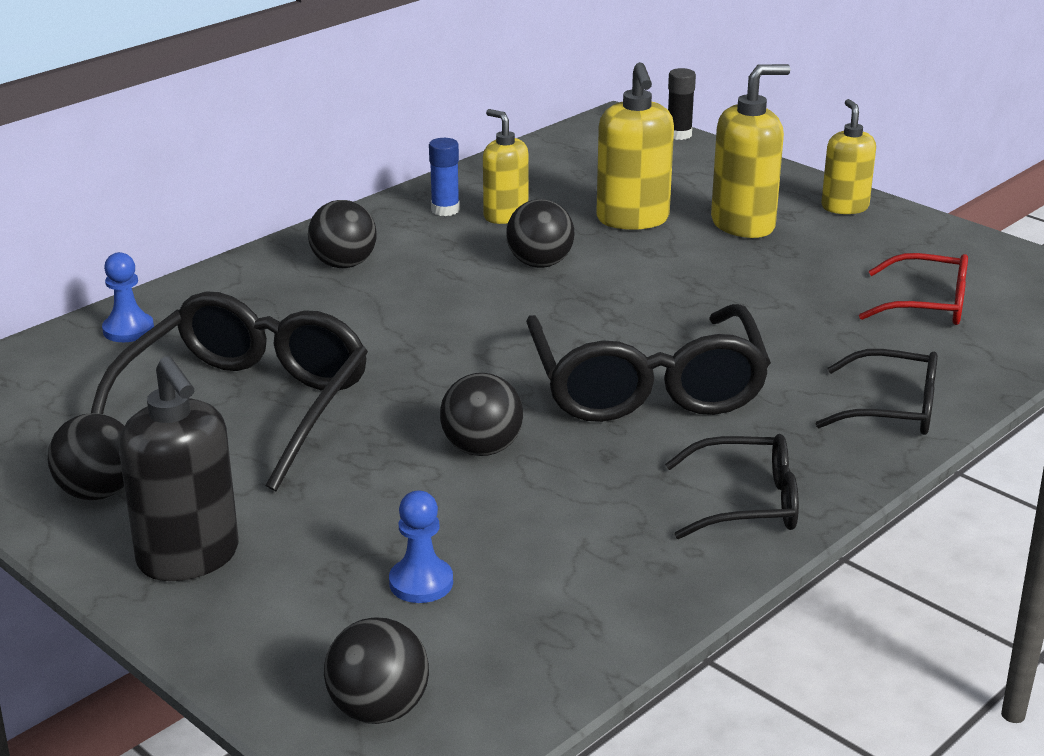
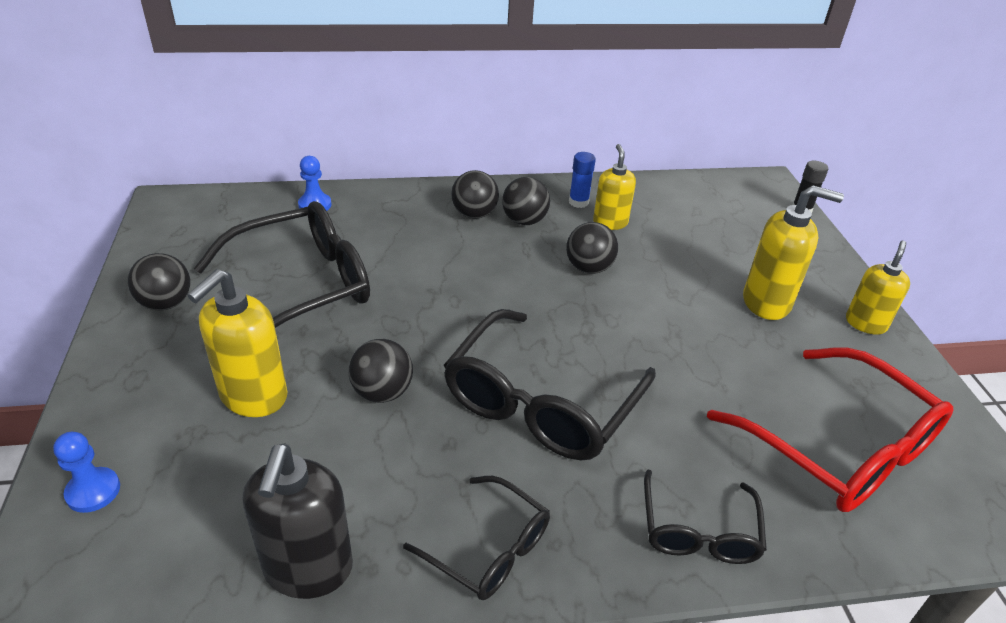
camera: 35 degrees right, 10 degrees up
black soap dispenser [119,356,239,581] -> black soap dispenser moved to [243,443,353,599]
black ball [324,618,429,724] -> black ball moved to [502,177,550,225]
blue pawn [389,491,453,603] -> blue pawn moved to [53,432,120,513]
yellow soap dispenser [596,62,674,230] -> yellow soap dispenser moved to [187,269,287,417]
black glasses [815,349,938,435] -> black glasses turned 45 degrees clockwise [644,470,767,564]
red glasses [859,253,968,325] -> red glasses [707,348,954,512], size x1.81

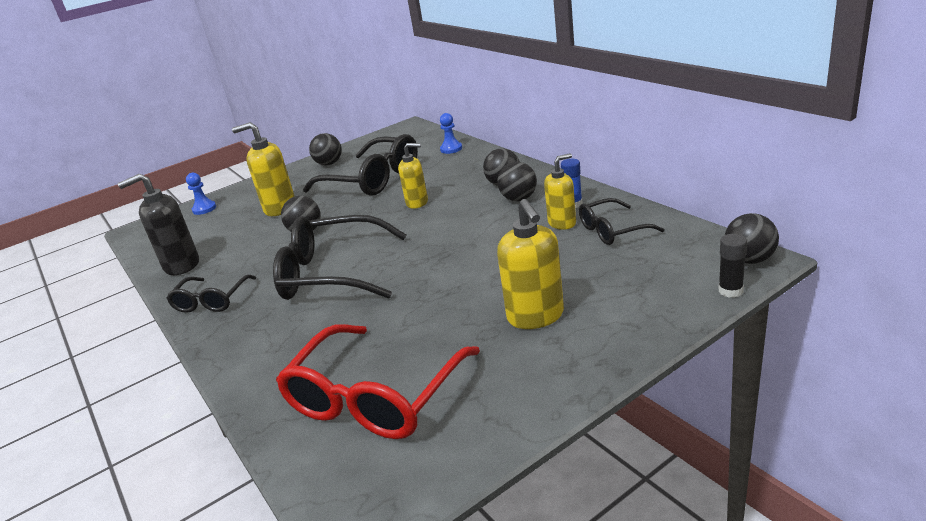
camera: 70 degrees right, 10 degrees down
black ball [566,222,618,274] -> black ball moved to [725,213,779,264]
black glasses [644,470,767,564] -> black glasses moved to [579,198,665,245]
yellow soap dispenser [846,241,910,335] -> yellow soap dispenser moved to [398,143,428,209]

